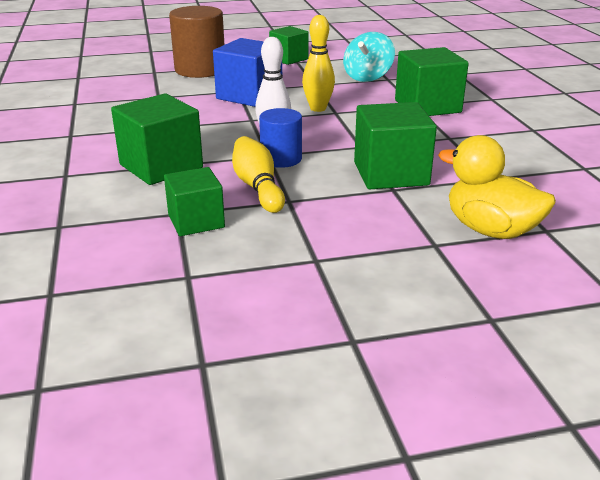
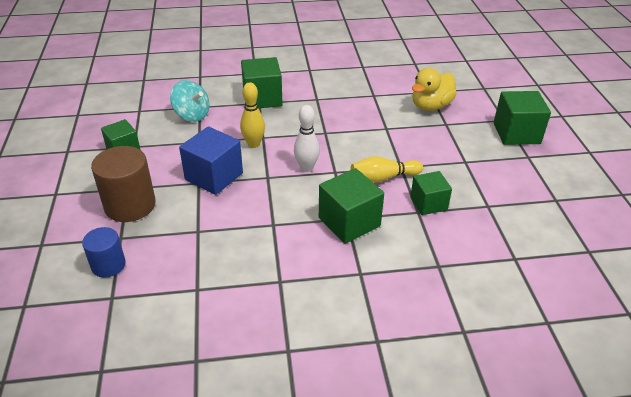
camera: 85 degrees left, 10 degrees up
blue cylinder [259,108,302,168] -> blue cylinder moved to [82,227,126,278]
green cube [354,102,437,189] -> green cube moved to [494,91,551,145]

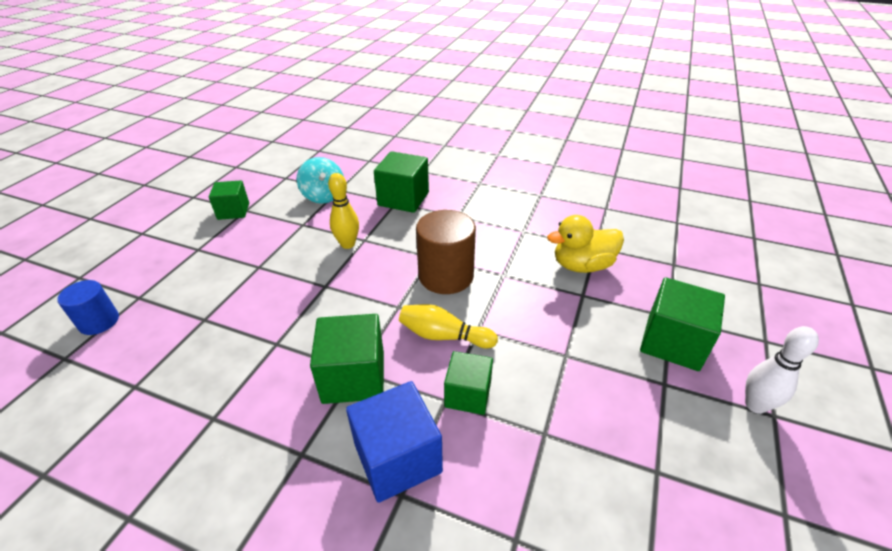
camera: 30 degrees right, 0 degrees up
brown cylinder [91,146,156,222] -> brown cylinder moved to [416,210,476,294]
blue cube [179,126,243,195] -> blue cube moved to [346,381,443,503]
white bowling pin [294,105,320,172] -> white bowling pin moved to [745,326,819,414]

